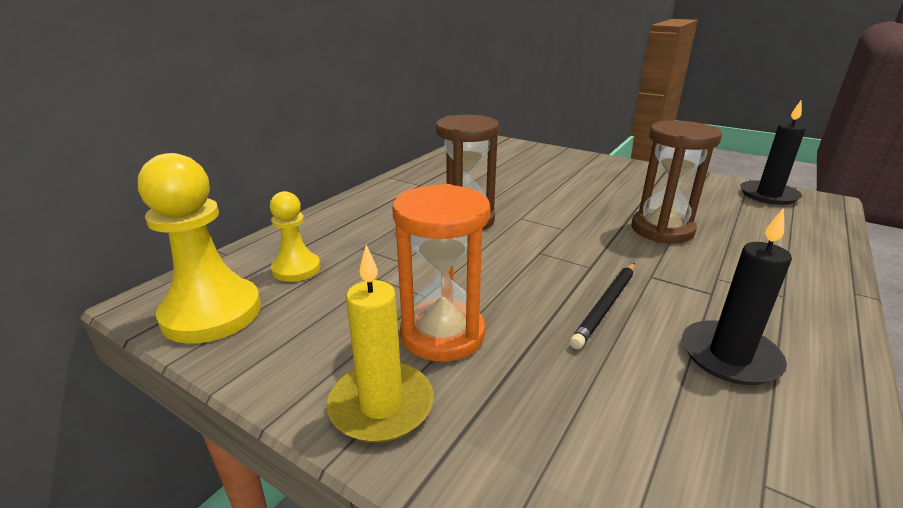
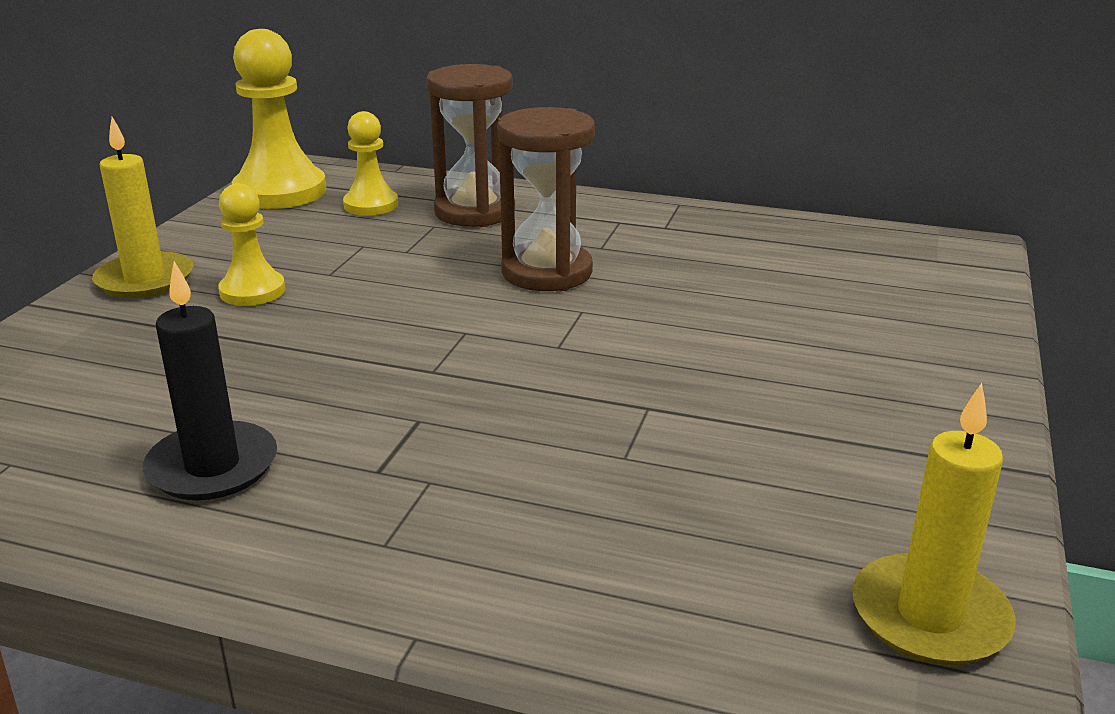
camera: 75 degrees right, 0 degrees up
orange hourglass [392,184,490,362] -> yellow pawn [218,183,285,306]
black pencil [570,263,635,349] -> none
brown hourglass [631,120,722,243] -> brown hourglass moved to [426,64,515,227]
black candle [740,101,806,205] -> yellow candle [852,383,1016,666]

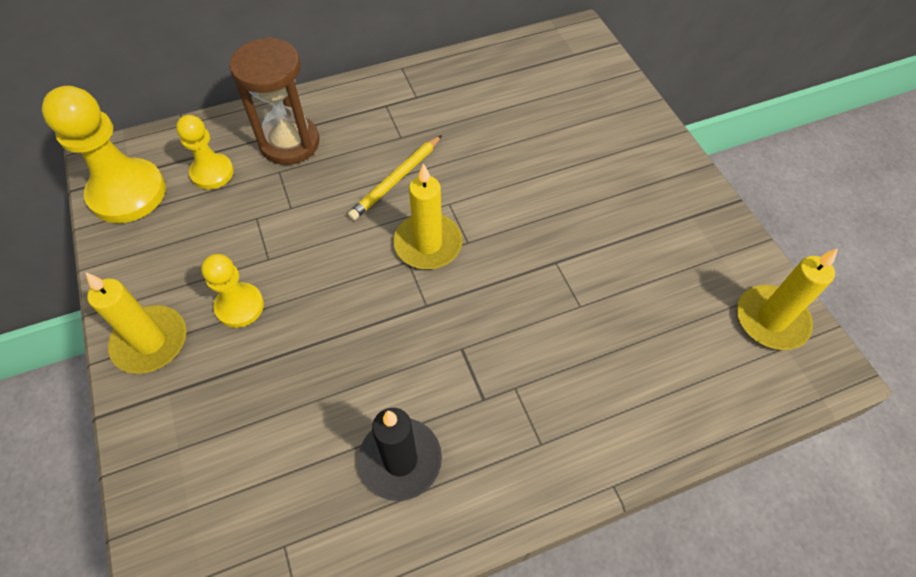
camera: 40 degrees left, 30 degrees up
brown hourglass [498,107,595,291] -> yellow pencil [348,135,442,221]
none -> yellow candle [393,163,463,269]

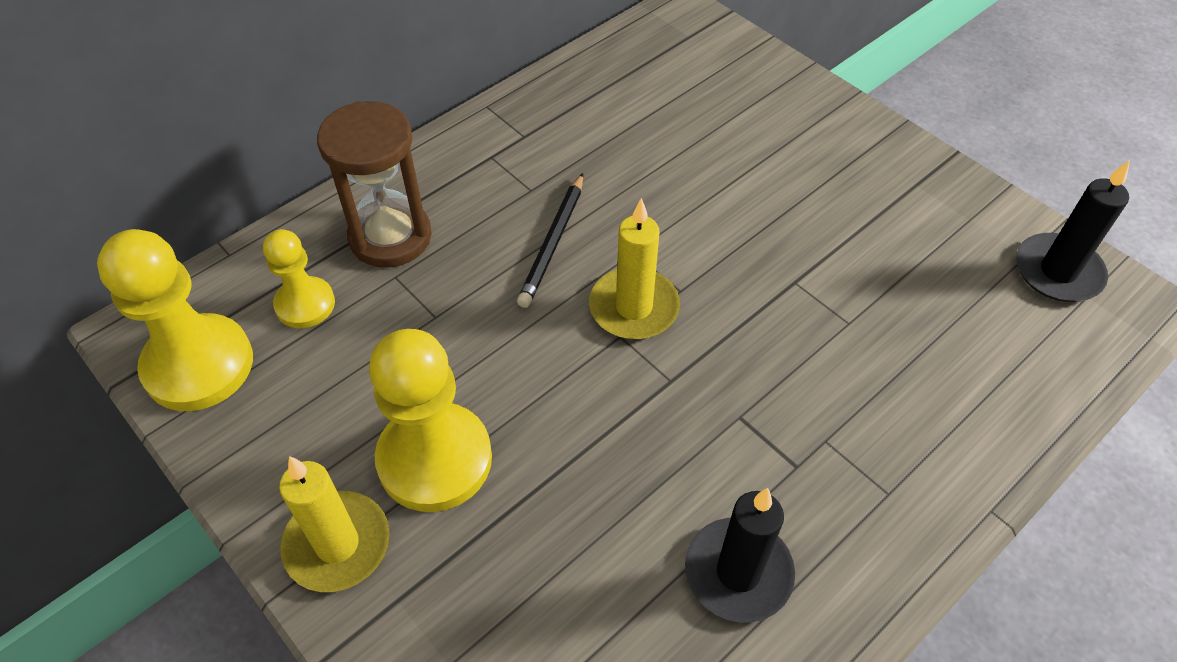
camera: 20 degrees left, 5 degrees down
yellow pawn [201,254,264,328] -> yellow pawn [369,329,492,512], size x1.73
yellow pencil [348,135,442,221] -> black pencil [517,173,583,308]
yellow candle [737,248,838,350] -> black candle [1016,160,1130,302]

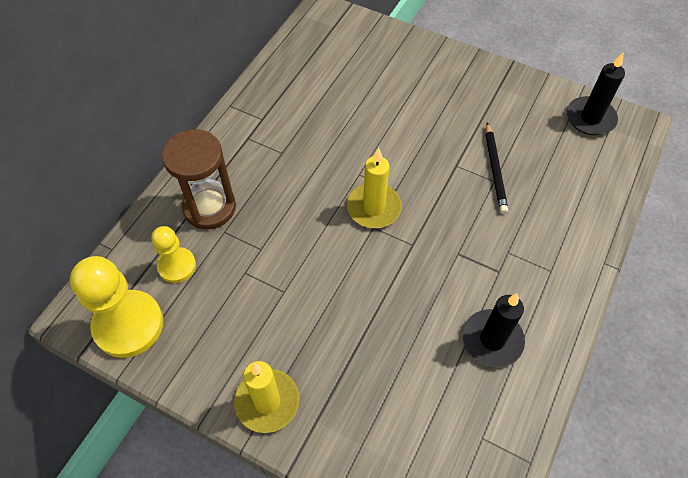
camera: 20 degrees left, 5 degrees up
yellow pawn [369,329,492,512] -> none
black pencil [517,173,583,308] -> black pencil moved to [485,122,508,214]

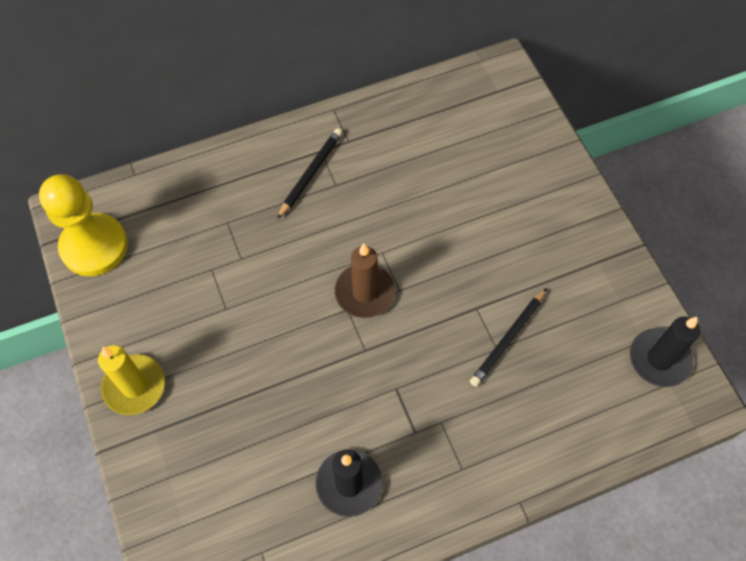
camera: 40 degrees right, 5 degrees up
yellow pawn [151,226,196,283] -> none
brown hourglass [162,129,236,229] -> none
yellow candle [347,148,402,228] -> brown candle [335,244,395,318]
none -> black pencil [277,128,342,219]

